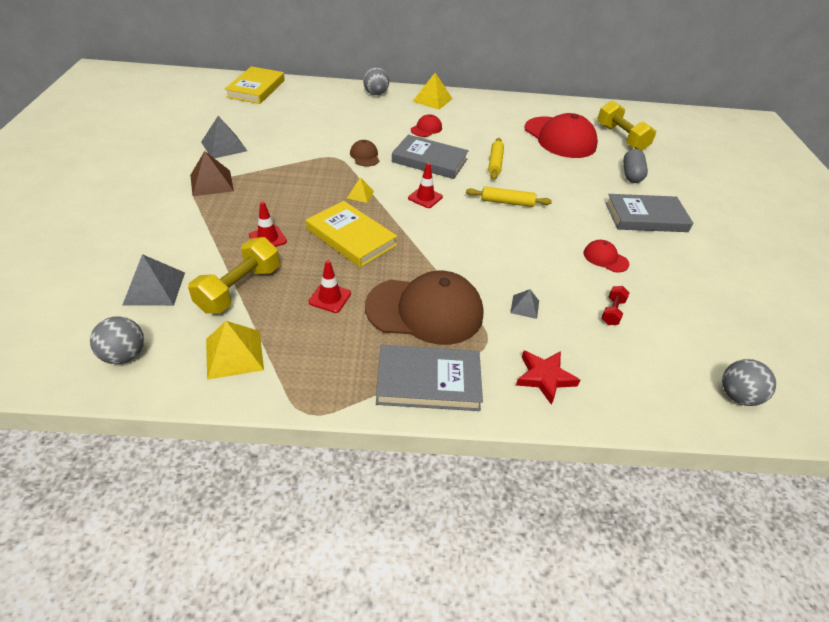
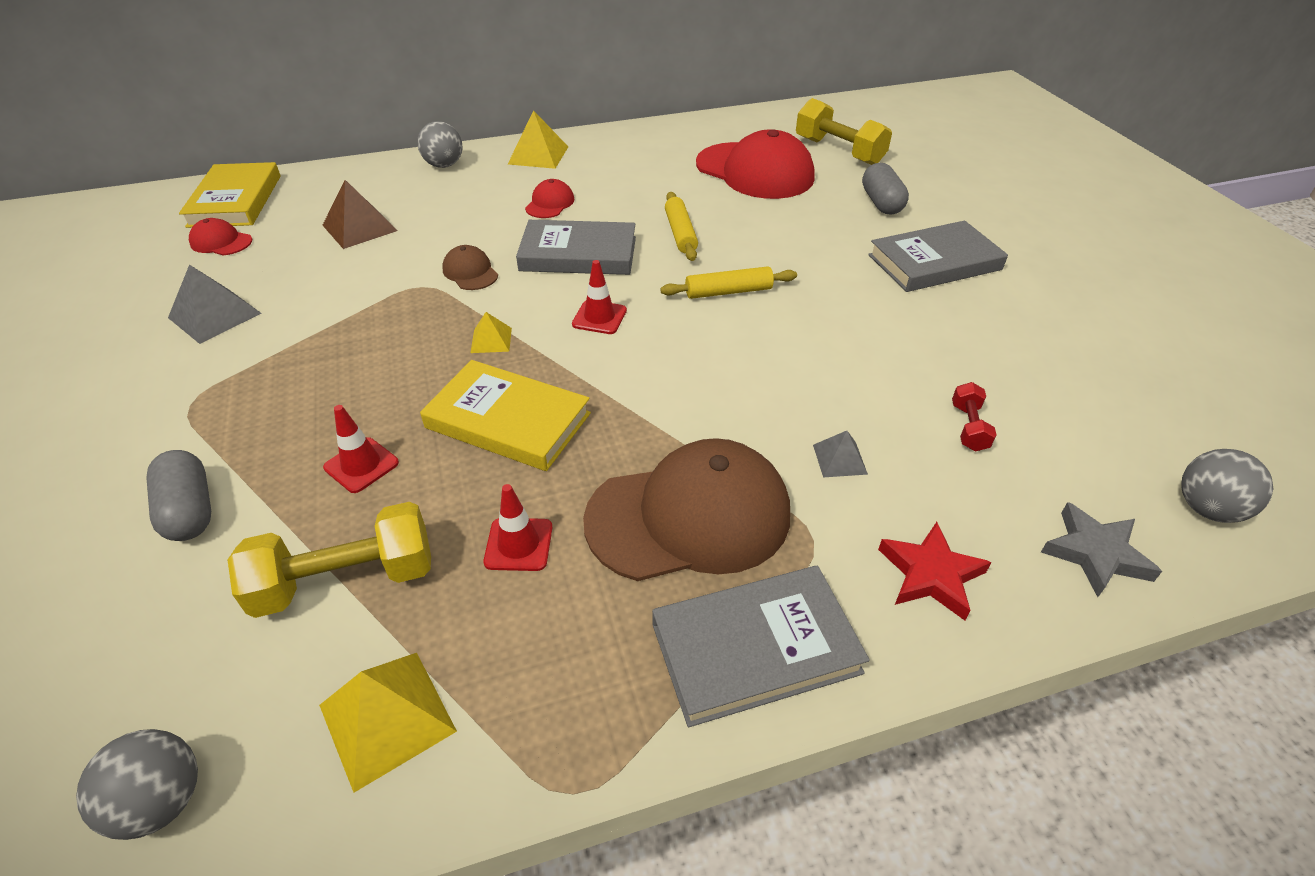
camera: 15 degrees left, 0 degrees up
grey pyramid [123,254,185,306] -> none
yellow dumbbell [188,237,280,314] -> yellow dumbbell turned 60 degrees clockwise [227,502,431,618]
brown pyramid [190,151,234,196] -> brown pyramid moved to [323,180,397,249]
red cap [583,240,629,272] -> red cap moved to [189,218,252,255]
none -> grey capsule [147,450,211,541]
none -> grey star [1041,502,1162,597]

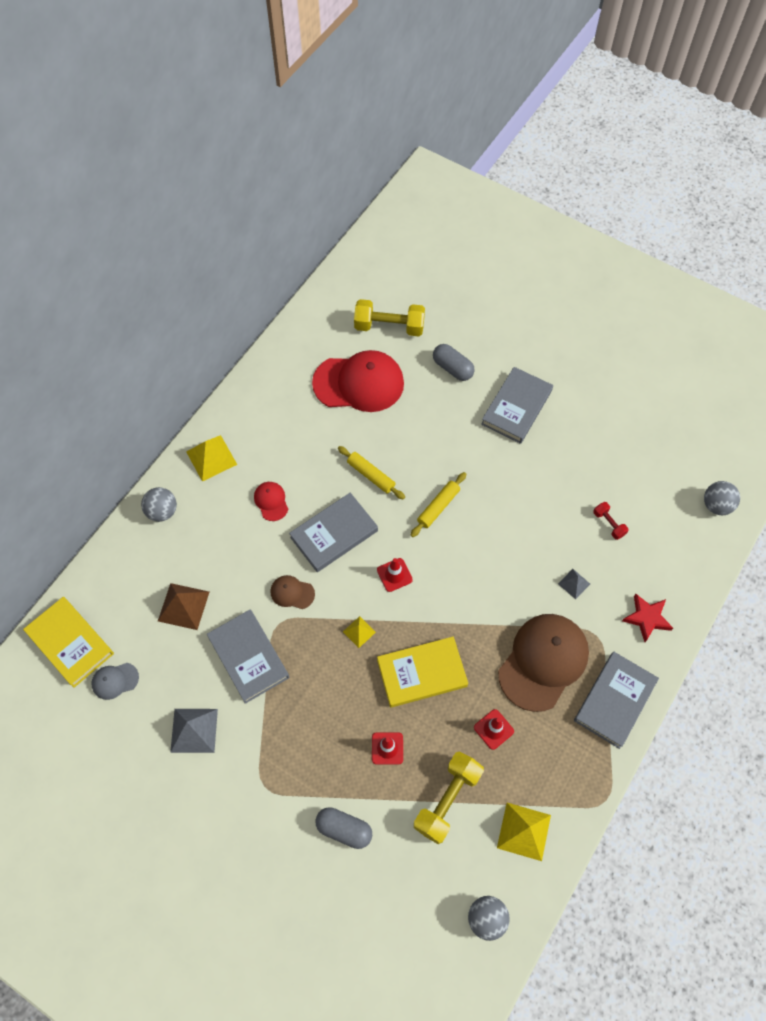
camera: 40 degrees left, 20 degrees up
red cap [189,218,252,255] -> grey cap [91,663,139,700]
grey star [1041,502,1162,597] -> none
none -> grey book [207,610,289,704]

